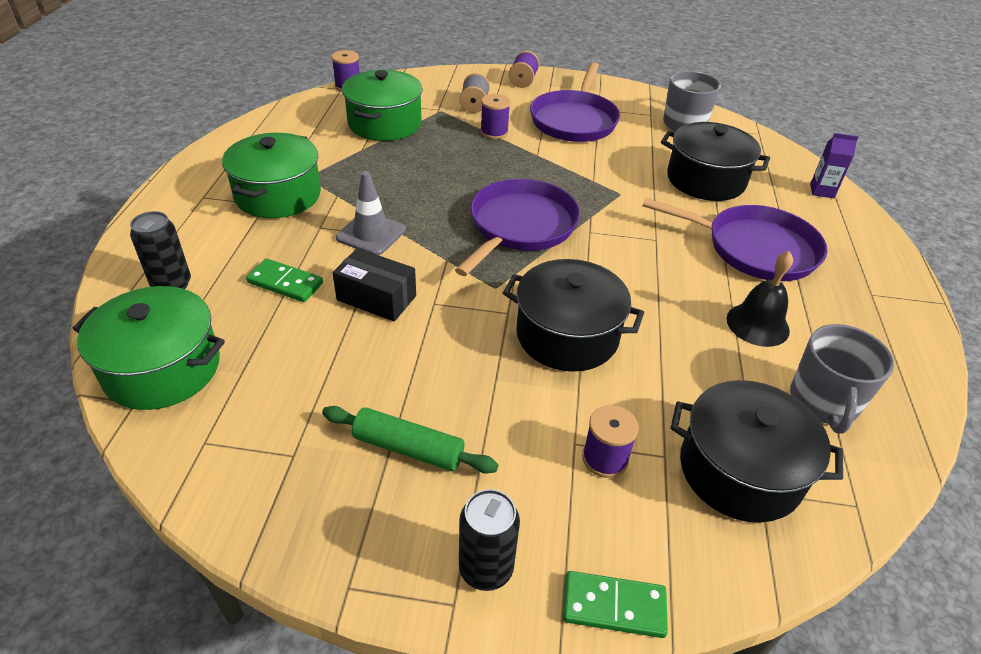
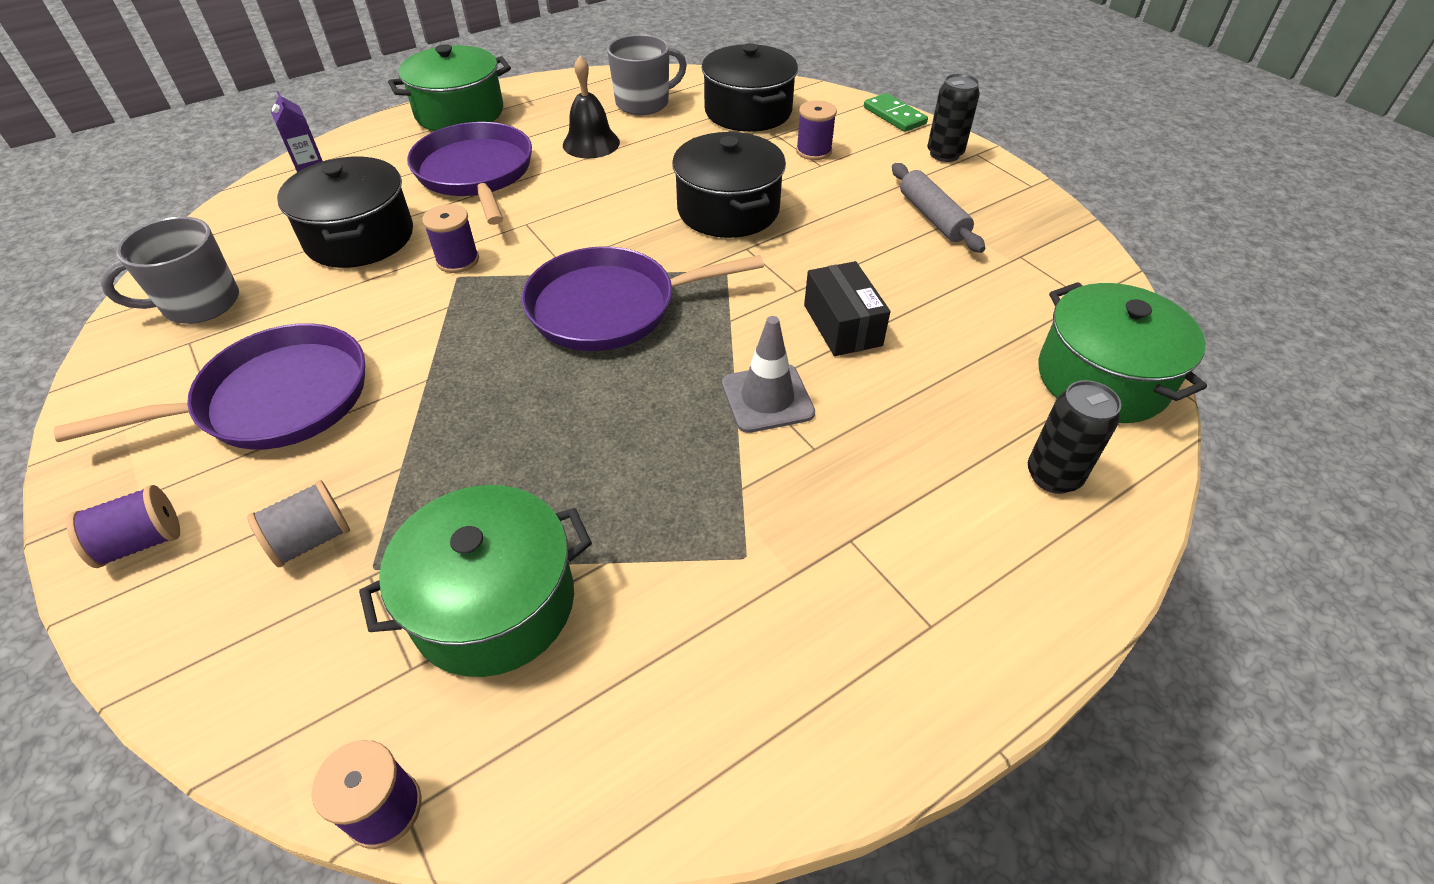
camera: 130 degrees left, 5 degrees up
green pot [222,133,321,218] -> green pot moved to [388,44,511,131]
green domino [246,258,323,302] -> none
green rolling pin [322,406,498,474] -> grey rolling pin [892,163,985,253]
purple spool [480,94,510,139] -> purple spool moved to [422,204,479,273]

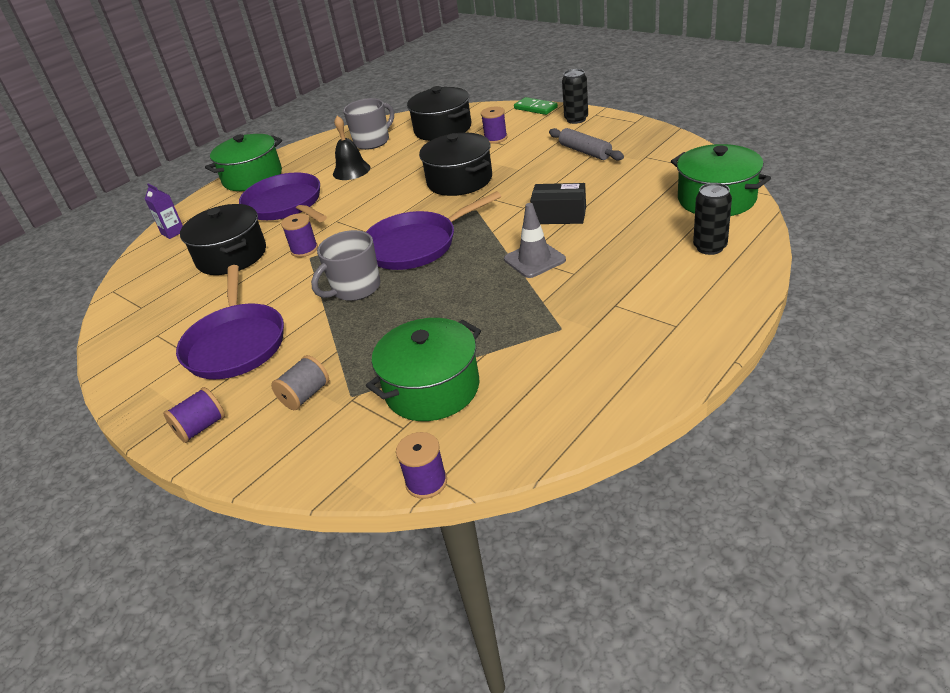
camera: 10 degrees left, 10 degrees down
purple pan [54,323,365,450] -> purple pan turned 120 degrees clockwise [176,265,284,379]
grey mug [101,217,239,324] -> grey mug moved to [311,230,381,301]
black box [804,261,890,356] -> black box turned 45 degrees counterclockwise [530,183,586,224]

